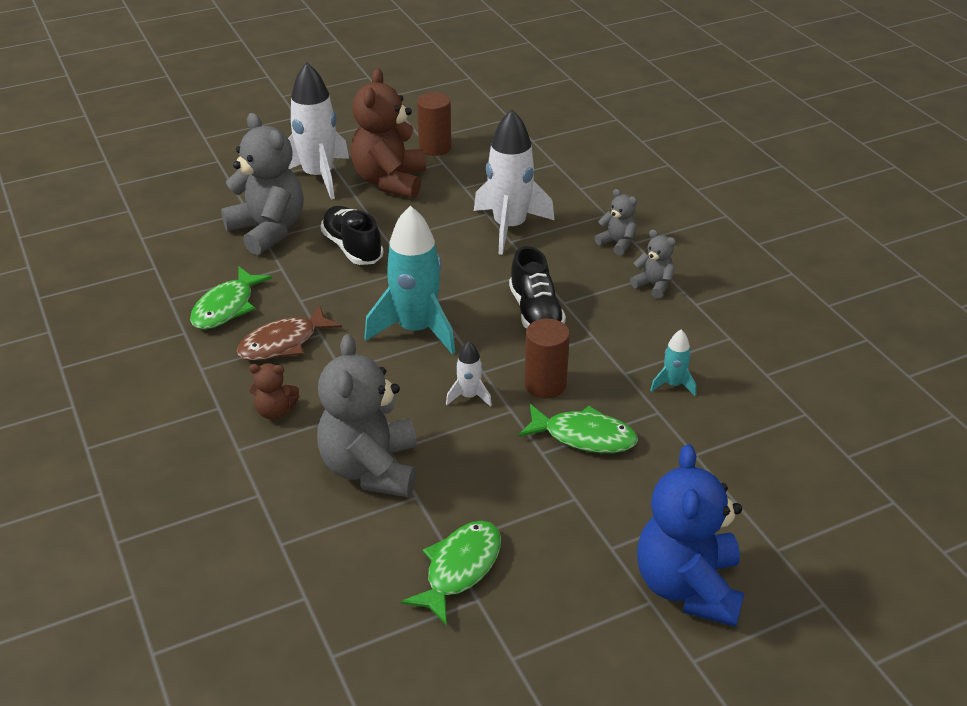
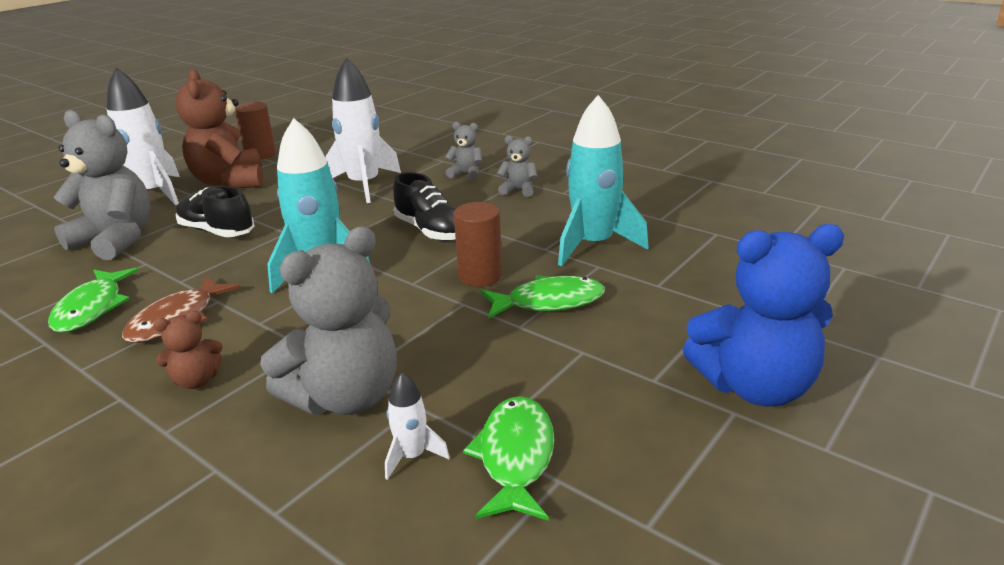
camera: 25 degrees left, 10 degrees down
grey teddy bear [317,334,417,497] -> grey teddy bear turned 105 degrees counterclockwise [260,226,397,415]
white rocket [446,341,492,407] -> white rocket moved to [385,372,450,480]
blue teddy bear [637,444,744,627] -> blue teddy bear turned 75 degrees counterclockwise [683,224,844,407]
turquoise rocket [650,330,696,396] -> turquoise rocket [558,95,649,266], size x2.17

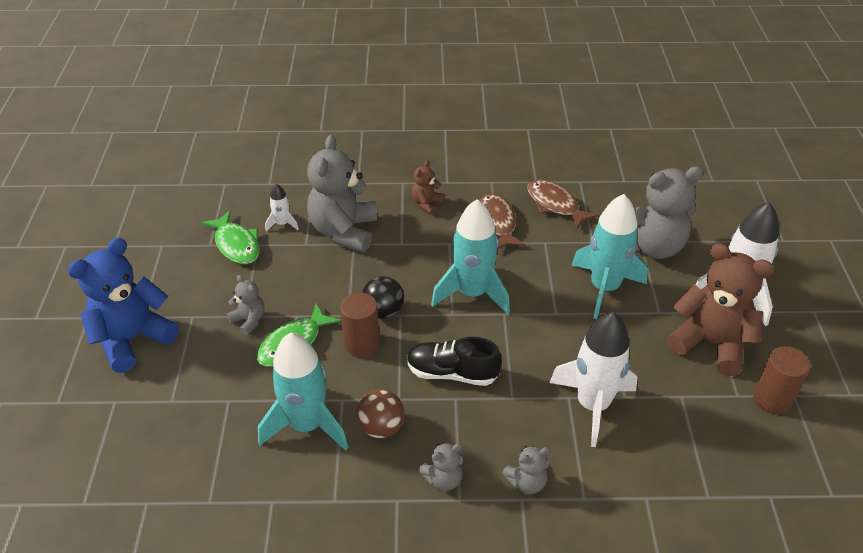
camera: 140 degrees right, 15 degrees up
green fish [48,268,139,333] -> brown fish [527,180,599,230]
black shoe [175,186,255,237] -> turquoise rocket [571,194,648,319]
none -> grey teddy bear [227,275,265,336]
none -> brown ball [356,389,405,438]
none -> black ball [362,276,404,319]

